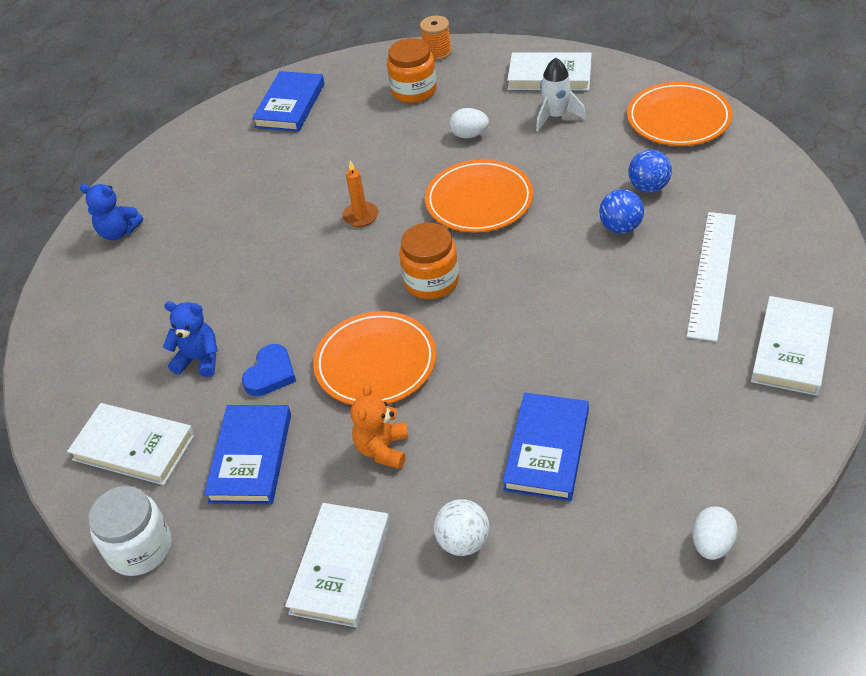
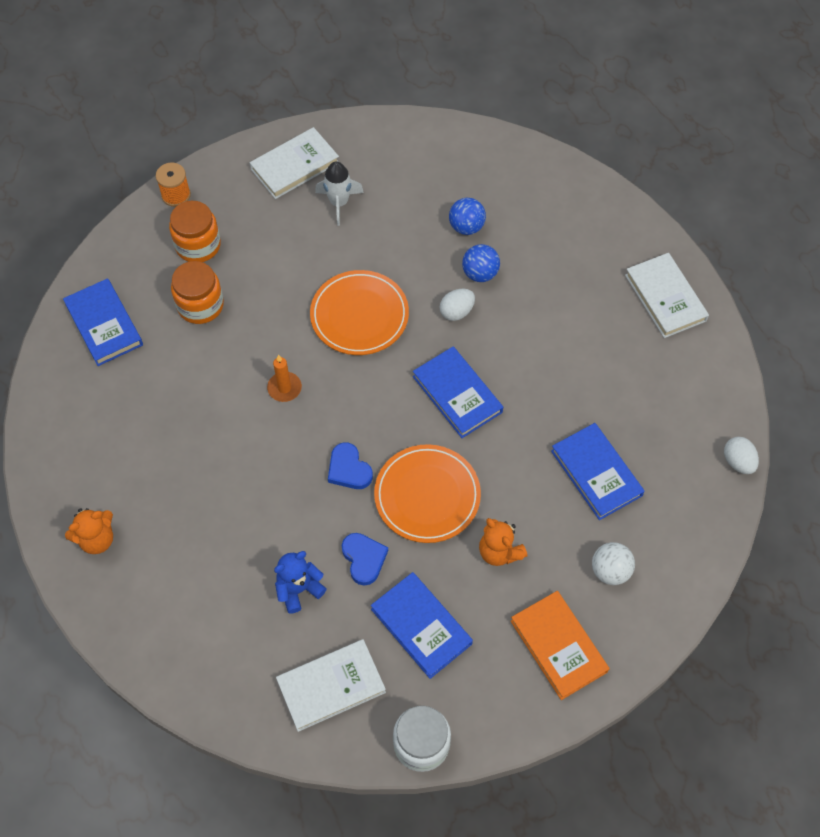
camera: 50 degrees left, 15 degrees up
blue teddy bear [80,184,143,240] -> orange teddy bear [65,508,113,554]
white book [285,503,390,628] -> orange book [511,591,610,700]
orange jar [399,223,459,299] -> orange jar moved to [171,261,224,324]
white egg [449,108,489,138] -> white egg moved to [440,289,475,321]
orange plate [627,82,733,146] -> none
white ruler [686,212,736,342] -> none
none -> blue heart [328,442,373,489]
none -> blue book [413,346,503,438]

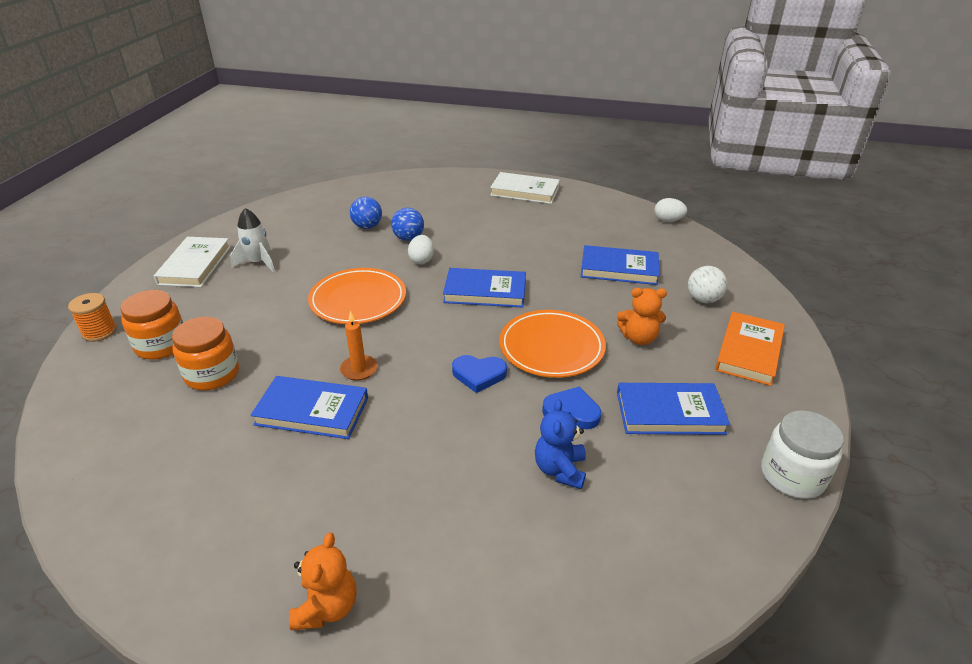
camera: 50 degrees left, 25 degrees down
blue book [63,278,143,366] -> blue book moved to [251,376,368,439]
white book [276,639,386,732] -> none
orange book [511,591,610,700] -> orange book turned 75 degrees counterclockwise [715,312,785,386]

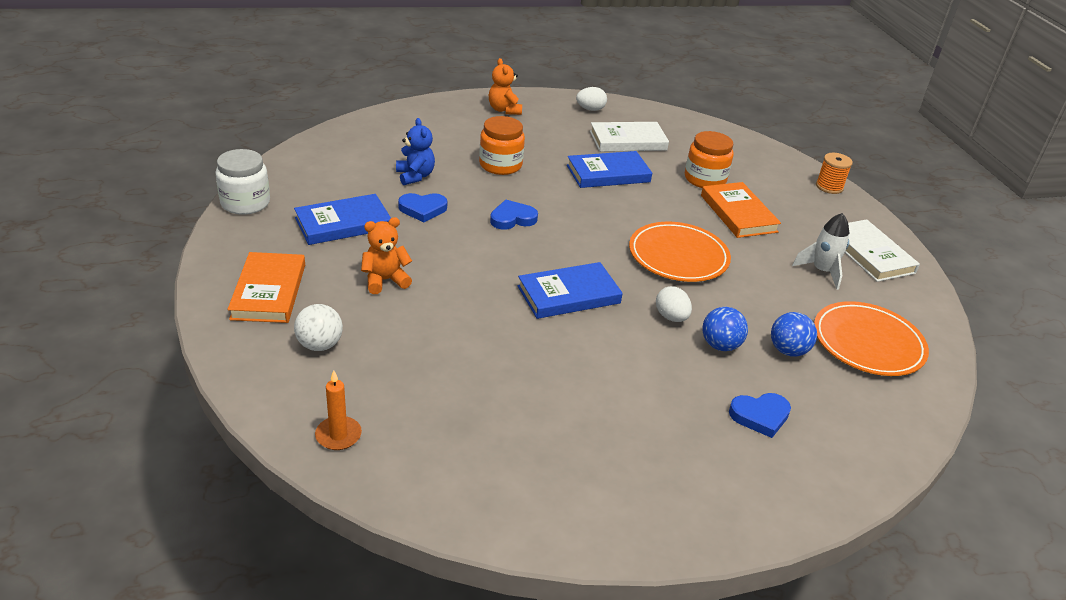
camera: 150 degrees right, 0 degrees up
orange jar [120,290,183,360] -> orange jar moved to [479,116,525,175]
orange candle [340,311,378,380] -> orange candle moved to [315,370,362,450]
white book [490,172,560,204] -> white book moved to [590,122,669,152]
orange plate [499,310,606,378] -> orange plate moved to [814,301,929,376]
blue book [581,245,660,285] -> none
white egg [654,198,687,222] -> white egg moved to [576,87,607,111]
none -> orange book [701,182,781,238]
none -> blue heart [729,393,791,438]

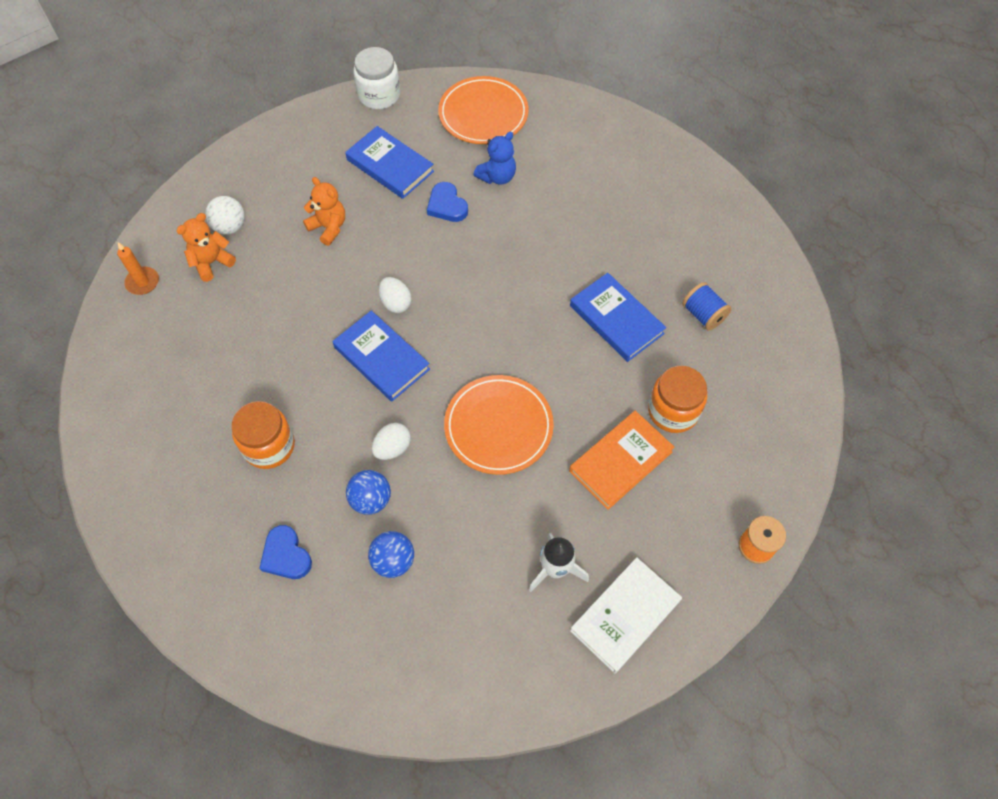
camera: 70 degrees right, 25 degrees up
orange book [228,252,305,323] -> none
orange jar [479,116,525,175] -> orange jar moved to [232,401,295,469]
orange teddy bear [489,58,522,115] -> orange teddy bear moved to [176,213,236,282]
blue heart [490,200,538,230] -> none
white egg [576,87,607,111] -> white egg moved to [379,277,412,313]
white book [590,122,669,152] -> blue spool [682,282,732,331]
orange plate [814,301,929,376] -> orange plate moved to [438,76,529,144]

